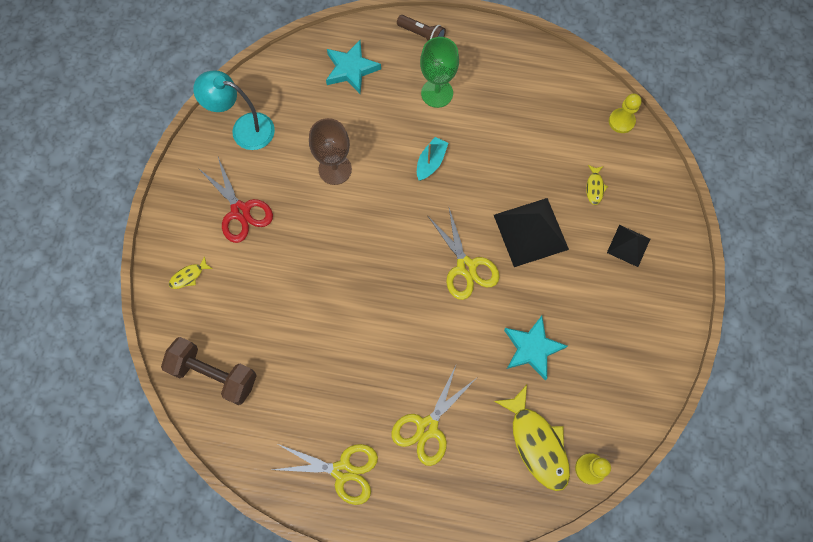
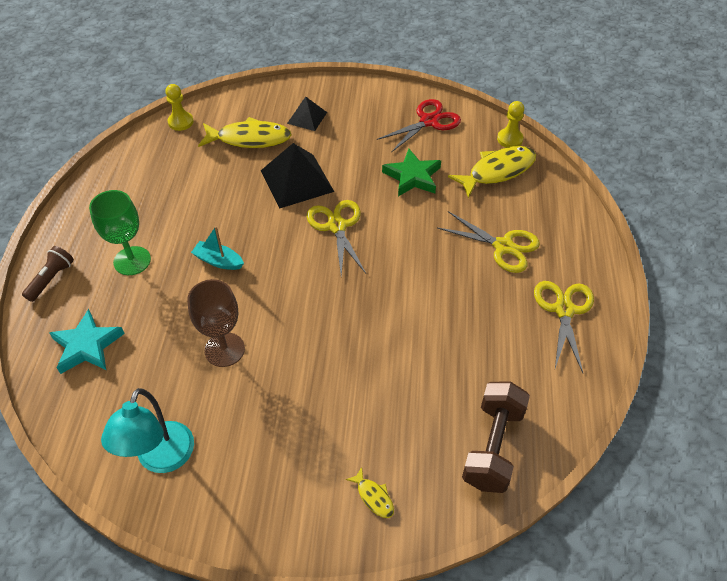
camera: 95 degrees left, 20 degrees down
red scissors [198,157,273,243] -> red scissors moved to [377,99,461,152]
yellow scissors [427,208,500,300] -> yellow scissors turned 75 degrees counterclockwise [307,200,366,277]
turquoise star [504,316,567,380] -> green star [382,149,441,196]
yellow fish [586,165,608,205] -> yellow fish [198,117,292,148], size x2.20

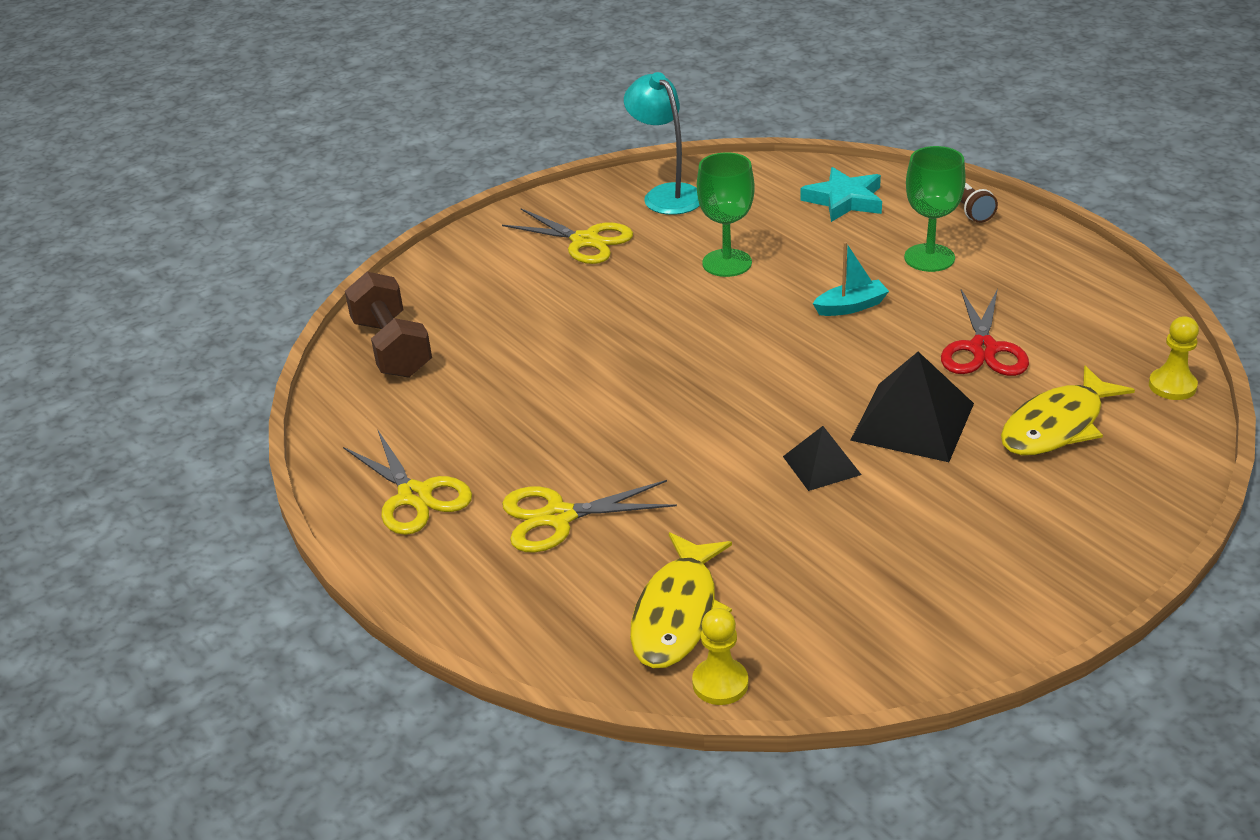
camera: 140 degrees right, 15 degrees down
brown goblet [187,279,245,367] -> green goblet [697,152,755,277]
black pyramid [287,97,327,131] -> black pyramid moved to [783,426,861,491]
yellow scissors [307,200,366,277] -> yellow scissors moved to [502,209,633,264]
yellow fish [346,467,394,518] -> none
red scissors [377,99,461,152] -> red scissors moved to [941,288,1029,376]
green star [382,149,441,196] -> none

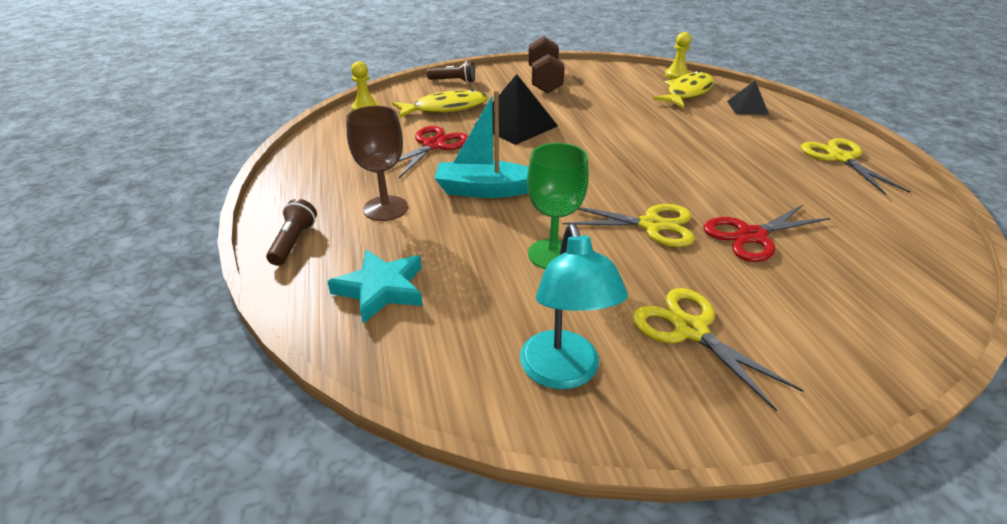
camera: 160 degrees left, 0 degrees up
brown dumbbell [345,272,432,378] -> brown dumbbell moved to [528,36,565,93]
yellow scissors [502,480,677,552] -> yellow scissors moved to [563,204,695,247]
black pyramid [783,426,861,491] -> black pyramid moved to [727,81,769,115]
turquoise boat [813,242,889,316] -> turquoise boat [434,90,529,198], size x1.65
green goblet [904,146,966,272] -> brown goblet [346,106,408,221]
none -> brown flashlight [427,61,475,83]
none -> red scissors [703,204,830,262]

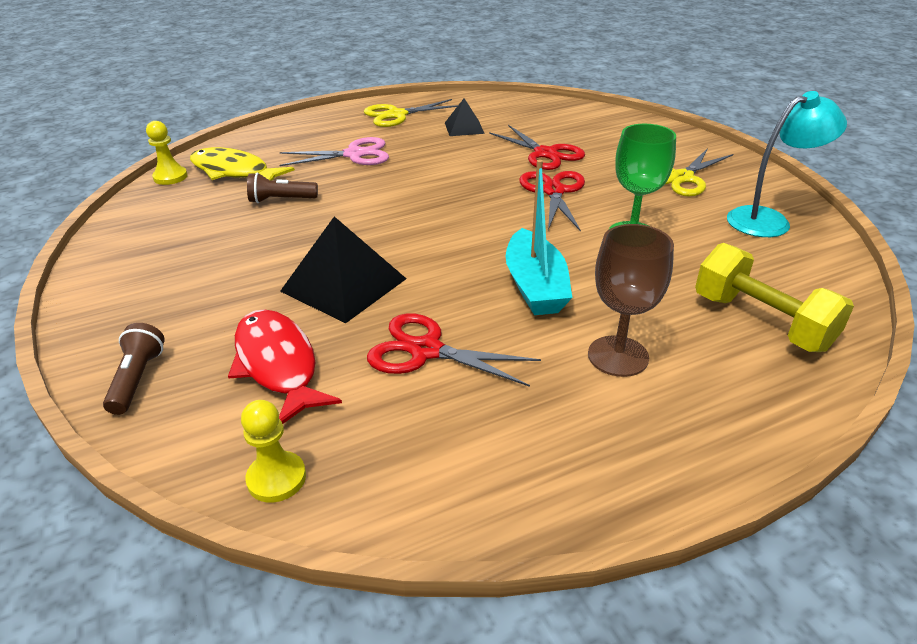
camera: 100 degrees left, 0 degrees up
brown flashlight [266,199,317,266] -> brown flashlight moved to [247,172,318,203]
turquoise star [327,250,423,324] -> yellow dumbbell [695,243,854,352]
yellow fish [392,89,488,118] -> red fish [228,309,342,424]
brown dumbbell [528,36,565,93] -> none
yellow scissors [563,204,695,247] -> red scissors [519,171,585,232]
black pyramid [727,81,769,115] -> black pyramid moved to [445,98,485,136]
none -> pink scissors [280,137,389,166]

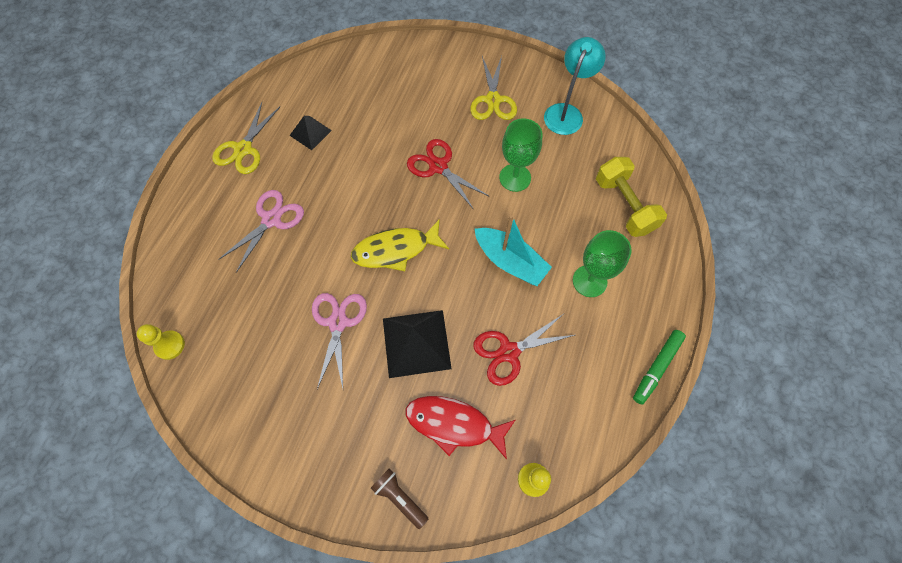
camera: 45 degrees left, 30 degrees up
yellow fish [190,147,295,180] -> yellow fish moved to [351,219,449,271]
brown flashlight [247,172,318,203] -> none
red scissors [489,125,585,170] -> none
brown goblet [588,224,674,377] -> green goblet [573,230,632,297]
yellow dumbbell [695,243,854,352] -> yellow dumbbell turned 60 degrees clockwise [596,157,667,237]
none -> pink scissors [312,293,367,389]
none -> green marker [633,330,686,405]

